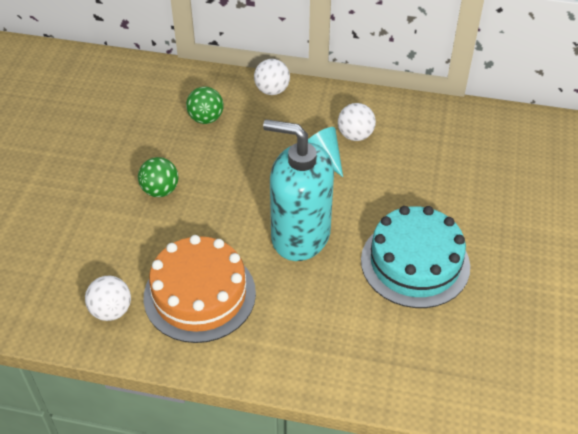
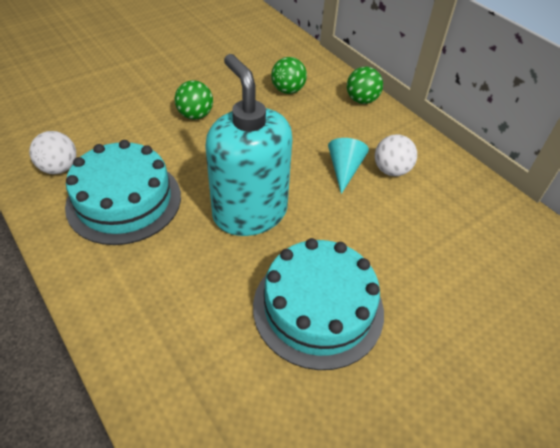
camera: 40 degrees right, 0 degrees up
orange cake [144,235,256,343] -> turquoise cake [65,140,181,245]
white ball [254,59,290,95] -> green ball [347,67,383,104]

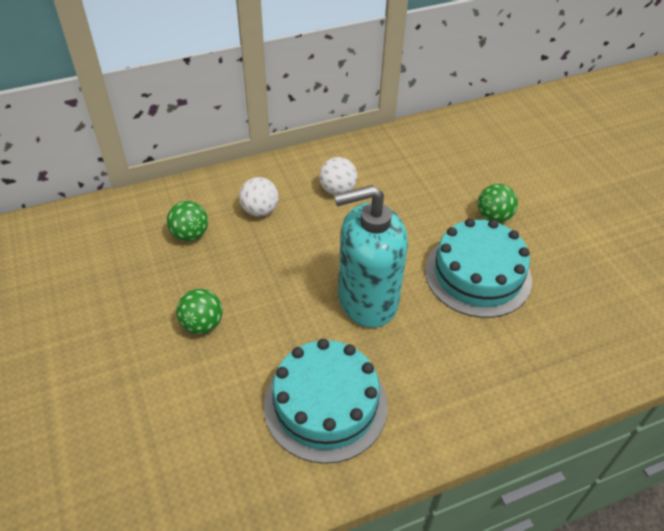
camera: 75 degrees left, 0 degrees up
white ball [29,131,76,174] -> white ball moved to [239,177,278,217]
turquoise cone [328,138,369,194] -> none
green ball [347,67,383,104] -> green ball moved to [478,184,518,223]

